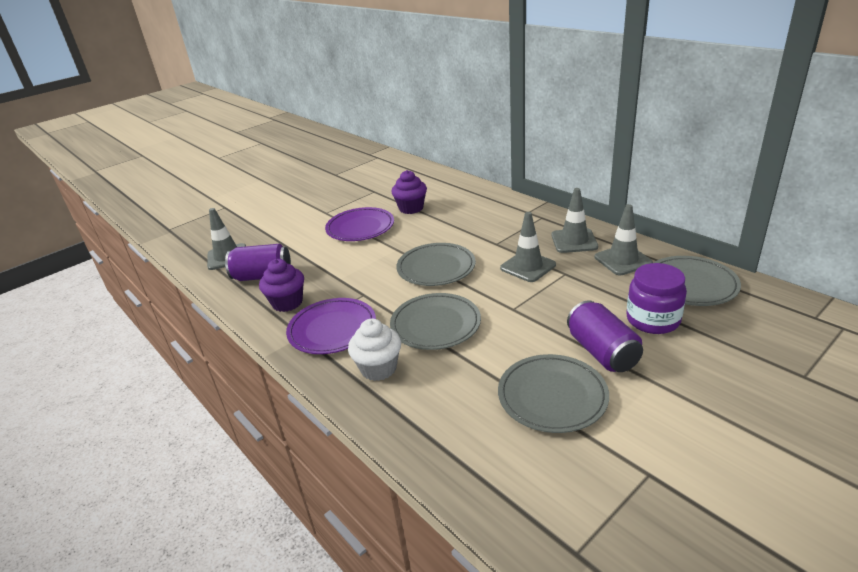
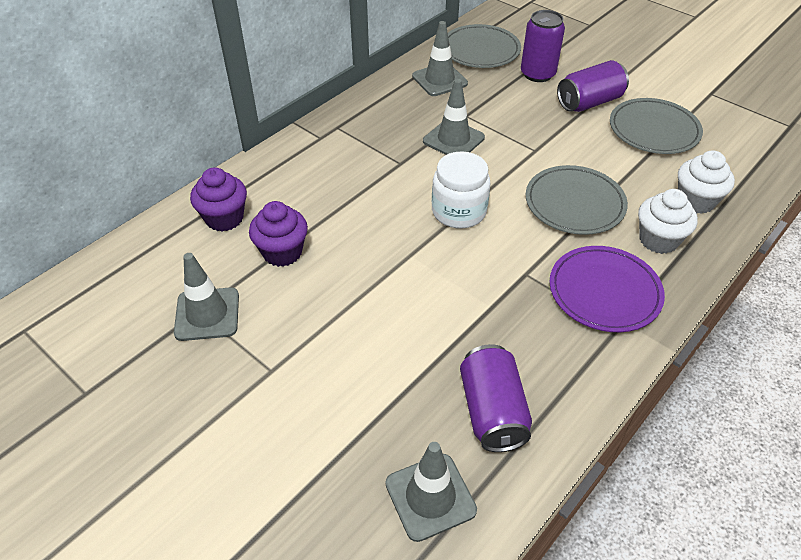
camera: 100 degrees left, 15 degrees up
purple cupcake [259,259,304,312] -> purple cupcake moved to [190,167,247,231]
purple plate [325,207,394,241] -> none
grey plate [396,243,476,286] -> white jar [432,151,490,229]
grey traffic cone [551,188,598,253] -> grey traffic cone moved to [174,253,239,341]
purple jar [626,263,687,334] -> purple can [521,10,565,82]
none -> white cupcake [678,150,735,214]

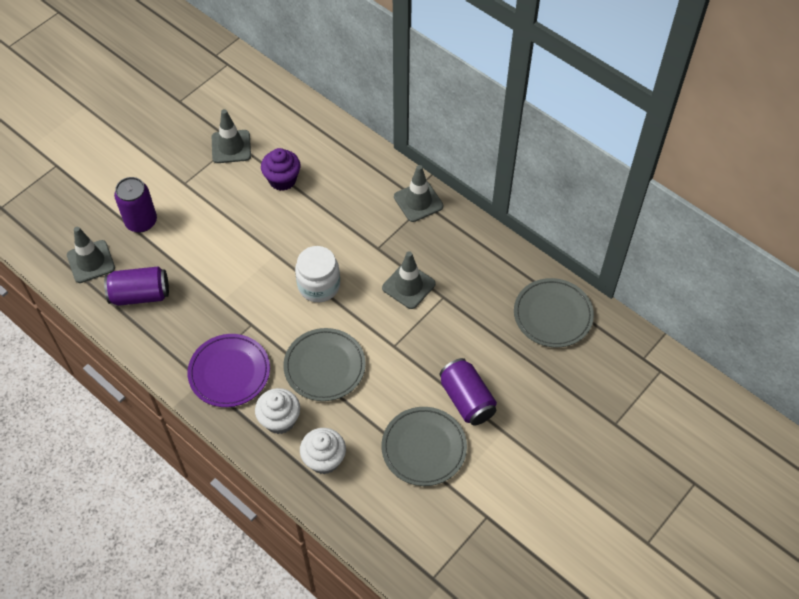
camera: 90 degrees right, 10 degrees up
purple cupcake [190,167,247,231] -> none
grey traffic cone [412,21,468,96] -> grey traffic cone moved to [394,165,443,222]
purple can [521,10,565,82] -> purple can moved to [114,177,157,232]

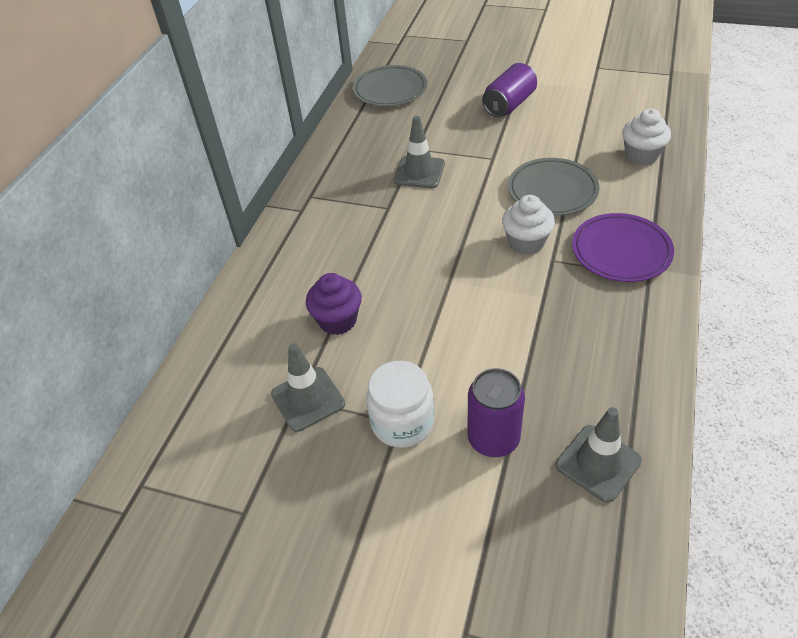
camera: 110 degrees left, 10 degrees down
purple can [104,266,169,306] -> none
white cupcake [255,388,300,434] -> white cupcake moved to [502,195,555,255]
white jar [295,246,340,302] -> white jar moved to [366,361,434,448]
grey plate [381,407,467,486] -> none
grey traffic cone [394,165,443,222] -> none

